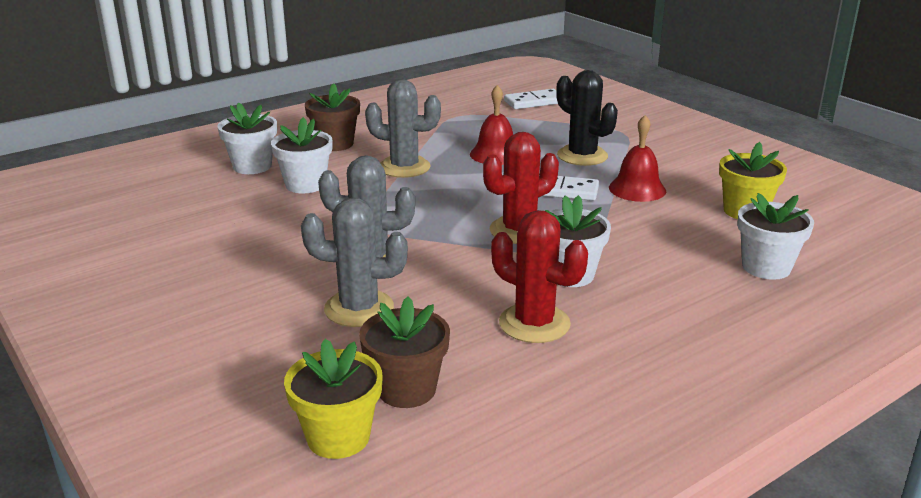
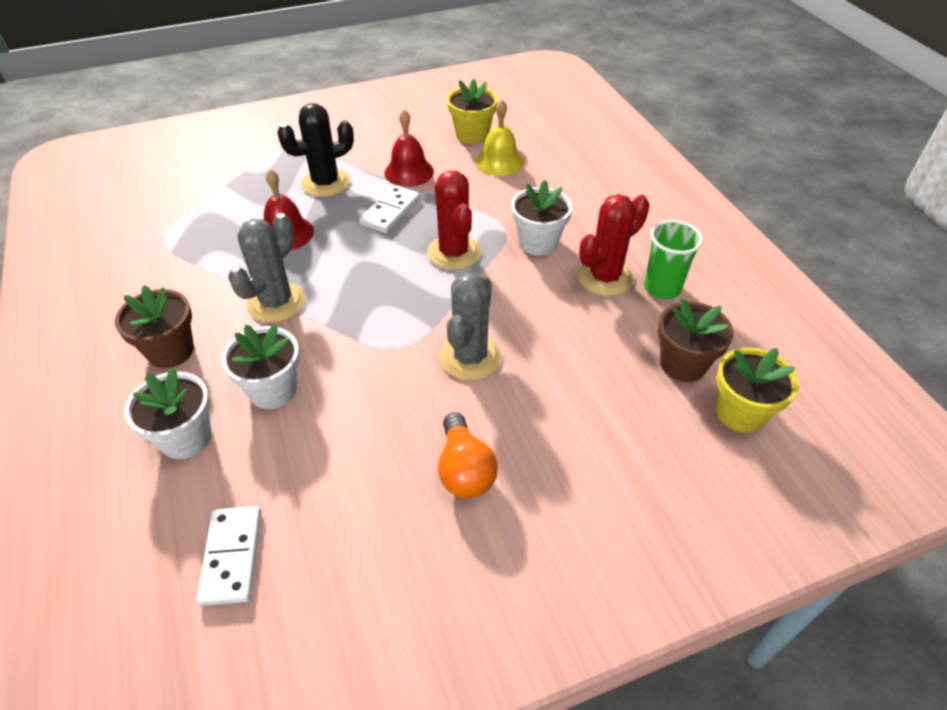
camera: 75 degrees left, 20 degrees up
grey cactus [301,197,408,327] -> none
white domino [504,89,558,109] -> white domino moved to [197,506,261,606]
white flower pot [737,193,814,280] -> none
none -> orange light bulb [438,412,498,498]
none -> yellow bell [475,99,524,176]
none -> green cup [644,220,703,299]

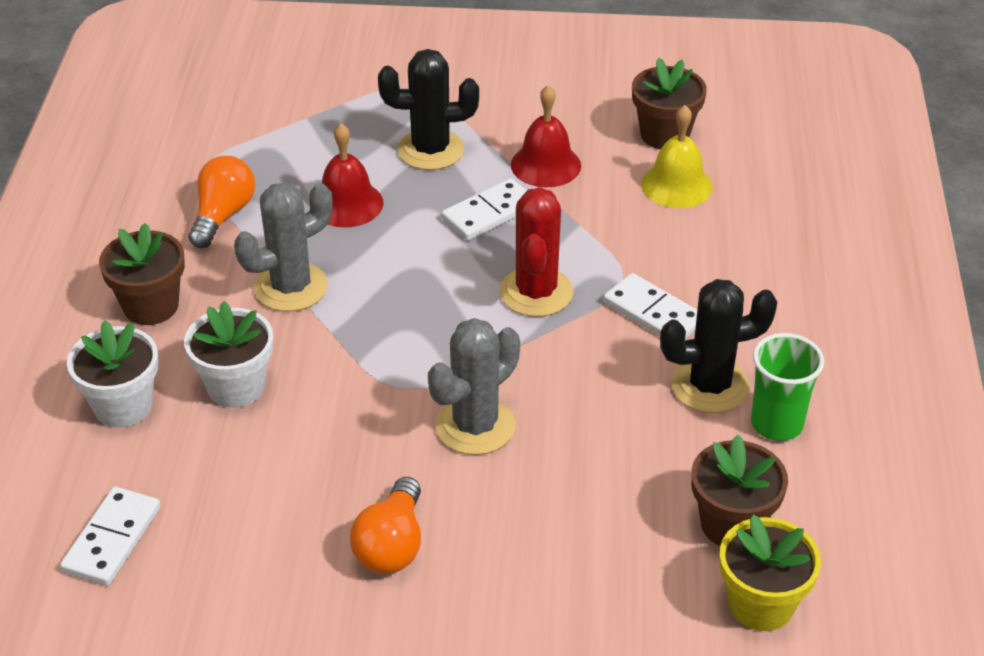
camera: 25 degrees right, 5 degrees down
yellow flower pot [447,79,498,144] -> brown flower pot [632,58,707,149]
white flower pot [511,180,572,256] -> white domino [603,273,697,339]
red cactus [577,194,650,296] -> black cactus [660,279,777,413]
none -> orange light bulb [189,156,255,248]

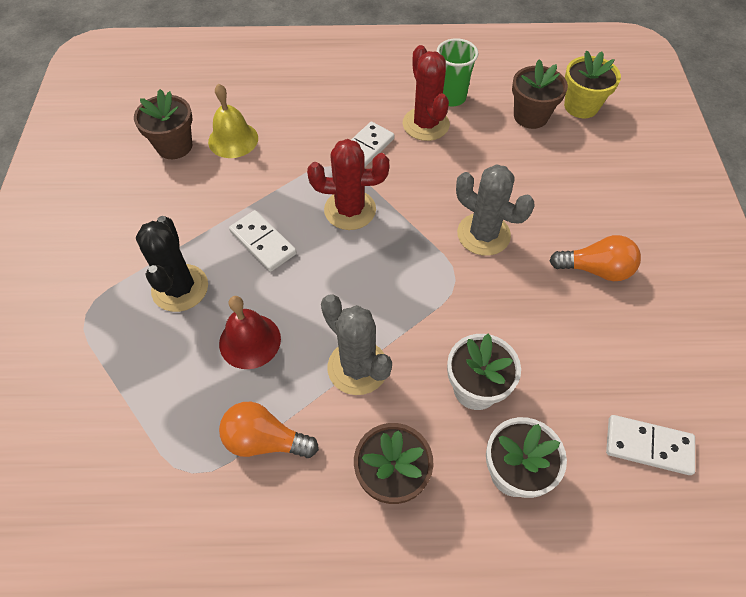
camera: 95 degrees left, 15 degrees up
red bell [511,85,581,187] -> none
black cactus [660,279,777,413] -> red cactus [403,45,450,141]

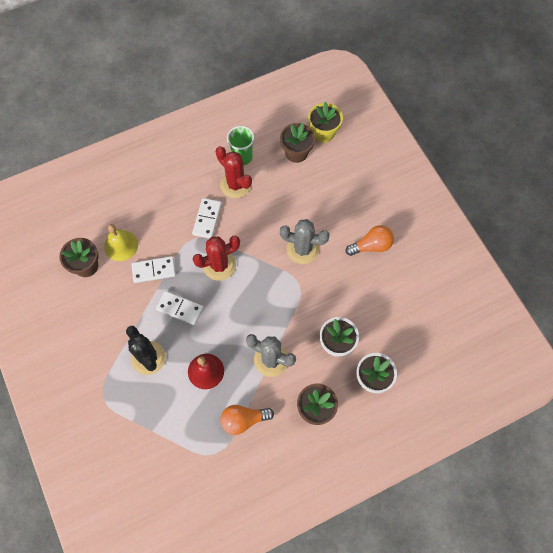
camera: 25 degrees left, 10 degrees up
white domino [606,415,695,475] -> white domino moved to [131,256,176,283]

